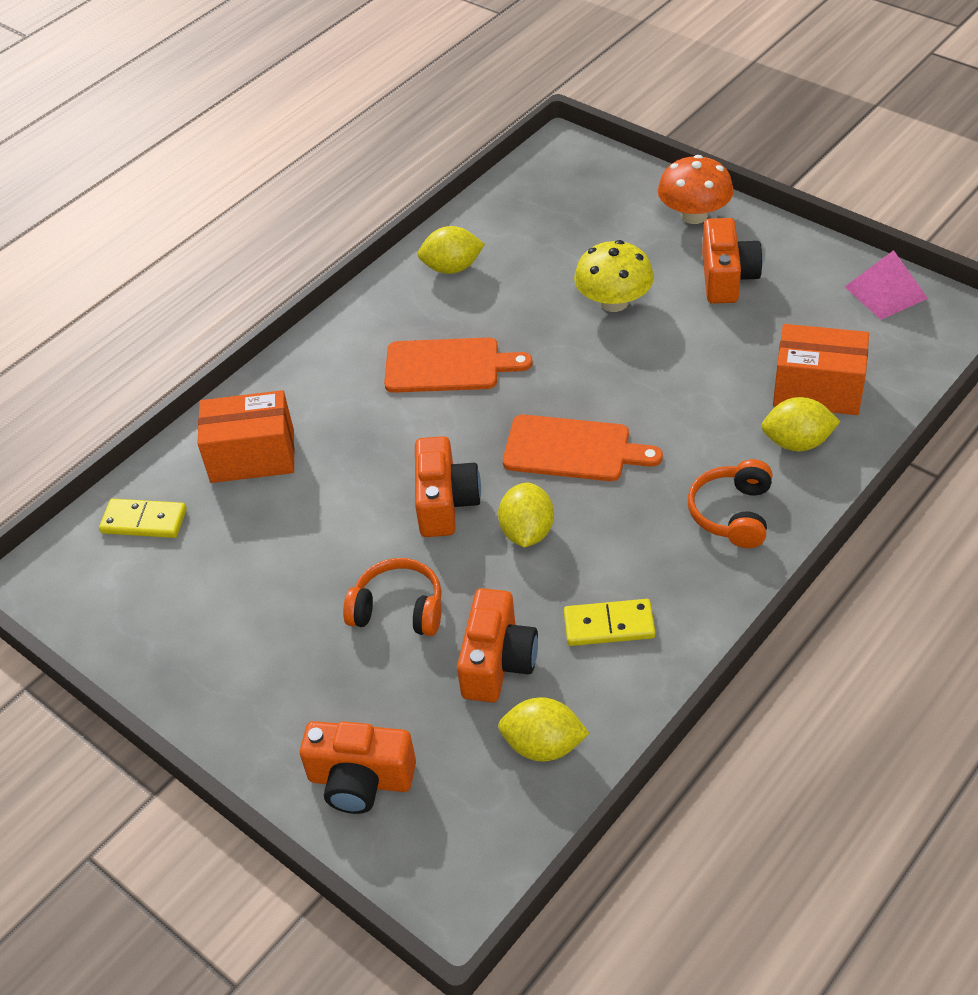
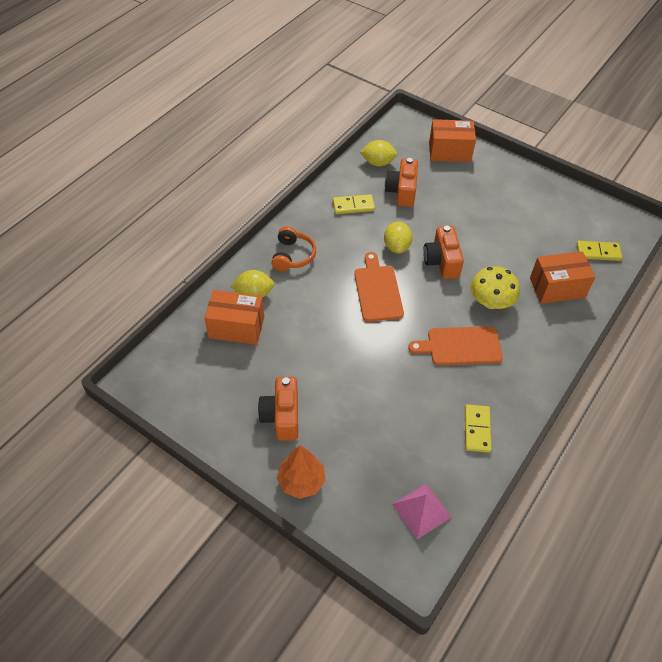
camera: 170 degrees right, 5 degrees up
orange camera [300,721,416,814] -> orange box [429,119,476,162]
orange headphones [343,558,442,636] -> none
yellow lemon [418,226,485,274] -> yellow domino [465,404,492,453]
orange cutting board [503,414,663,481] -> orange cutting board turned 75 degrees clockwise [354,252,404,322]
yellow mushroom [574,240,654,312] -> yellow mushroom moved to [470,266,520,309]
orange mushroom [658,155,734,224] -> orange tree [277,446,326,499]
pink pyramid [845,250,928,320] -> pink pyramid moved to [392,484,452,539]

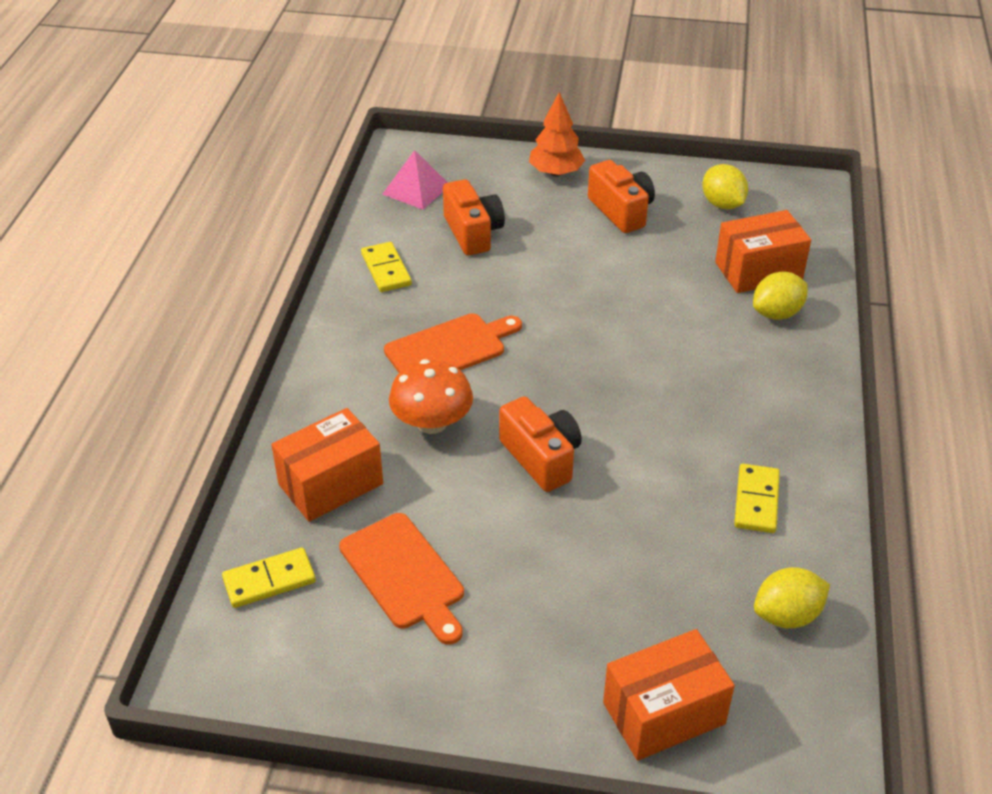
camera: 155 degrees right, 10 degrees down
orange headphones [271,226,316,272] -> none
yellow domino [333,194,375,214] -> yellow domino turned 45 degrees counterclockwise [734,464,780,533]
orange cutting board [354,252,404,322] -> orange cutting board moved to [339,513,464,645]
yellow lemon [384,222,413,254] -> yellow lemon moved to [702,164,748,209]
orange camera [385,158,418,207] -> orange camera moved to [443,179,505,255]
yellow mushroom [470,266,520,309] -> orange mushroom [389,359,473,434]

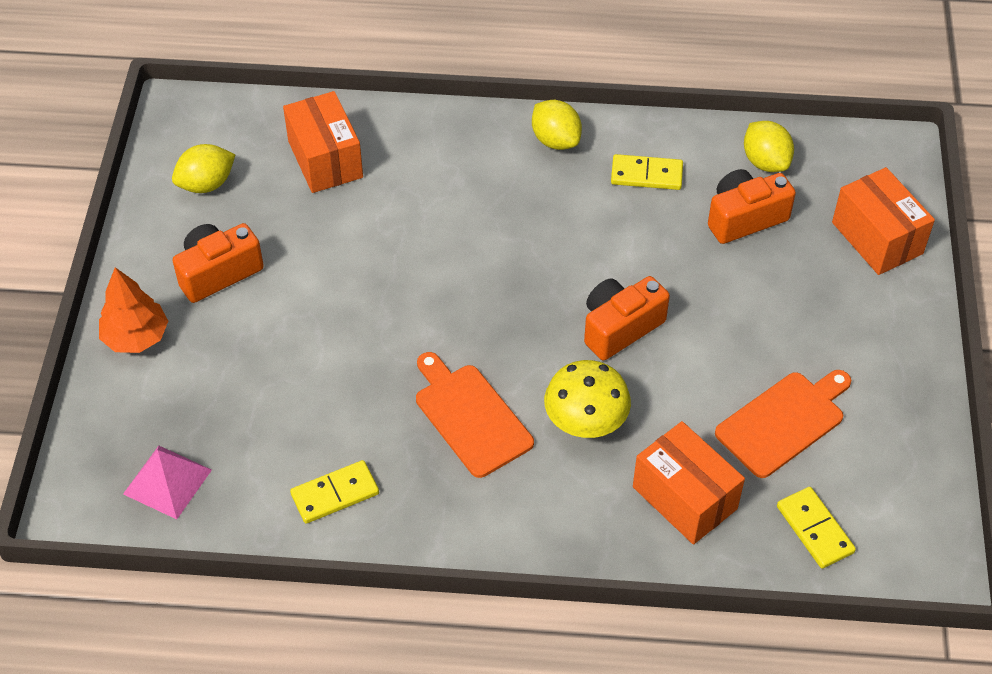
camera: 95 degrees left, 10 degrees up
orange mushroom [389,359,473,434] -> yellow mushroom [544,360,631,438]
orange camera [443,179,505,255] -> orange camera moved to [708,169,796,244]
yellow lemon [753,272,808,320] -> yellow lemon moved to [532,100,582,150]

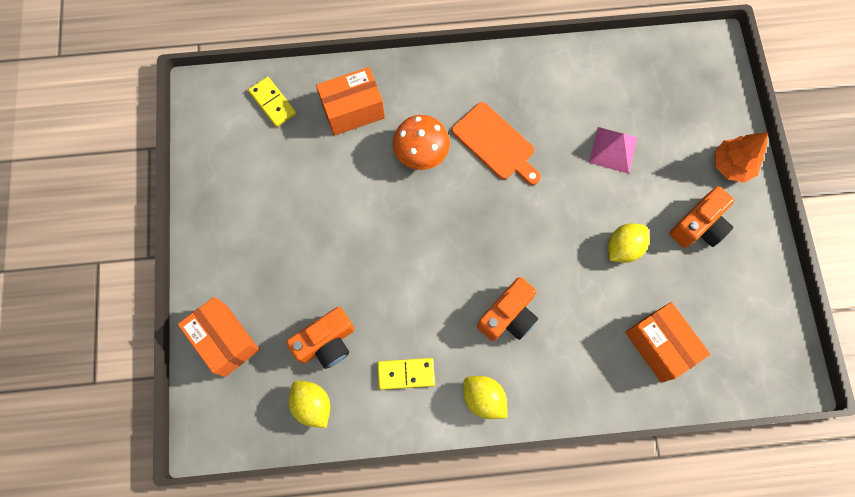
camera: 170 degrees right, 20 degrees up
pink pyramid [123,446,212,519] -> pink pyramid moved to [589,127,637,174]
yellow lemon [172,144,235,193] -> yellow lemon moved to [608,223,649,263]
yellow domino [290,460,379,524] -> none
yellow mushroom [544,360,631,438] -> orange mushroom [393,115,450,170]
orange camera [584,276,670,360] -> orange camera moved to [477,277,538,341]
orange box [633,421,745,544] -> orange box turned 60 degrees counterclockwise [316,67,385,136]
orange cutting board [715,370,851,478] -> none

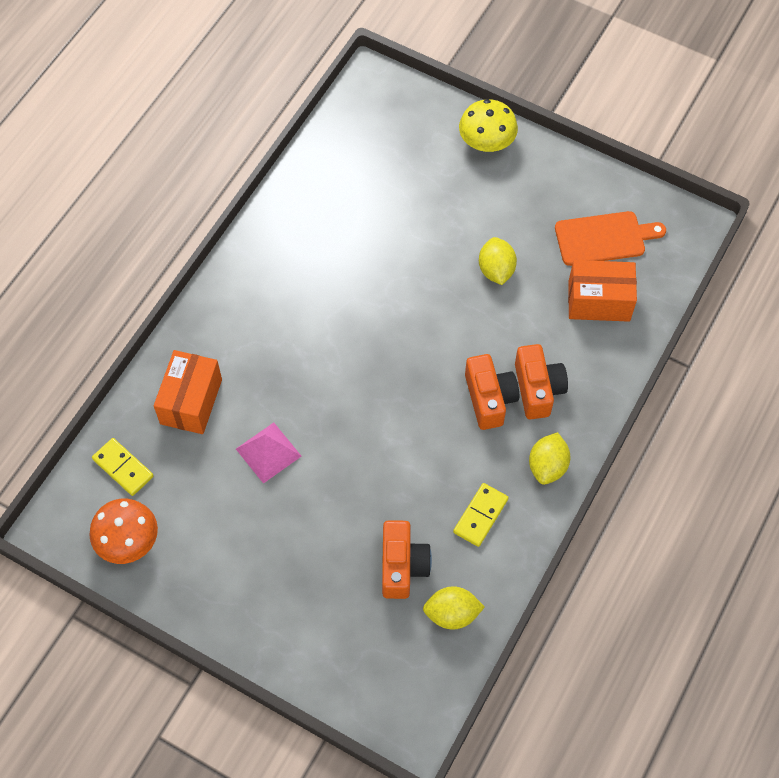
camera: 55 degrees left, 10 degrees down
orange box [178,297,260,377] -> none
yellow domino [248,77,296,127] -> yellow domino turned 45 degrees clockwise [92,438,154,496]
orange mushroom [393,115,450,170] -> orange mushroom moved to [89,499,158,564]
orange cutting board [452,102,541,185] -> orange cutting board moved to [555,211,666,266]
yellow lemon [463,376,507,419] -> yellow lemon turned 60 degrees counterclockwise [529,432,570,485]
pink pyramid [589,127,637,174] -> pink pyramid moved to [236,423,302,483]
orange camera [669,186,734,248] -> orange camera moved to [515,344,568,420]
orange tree [714,132,768,183] -> yellow mushroom [459,99,518,152]

